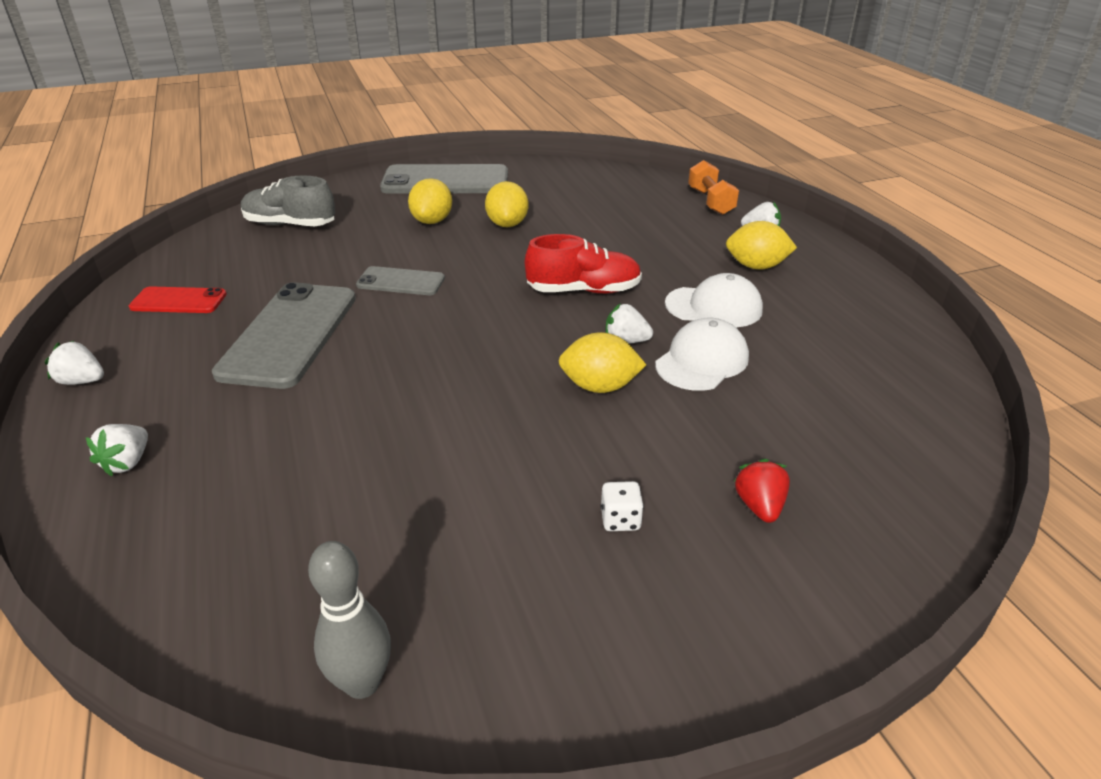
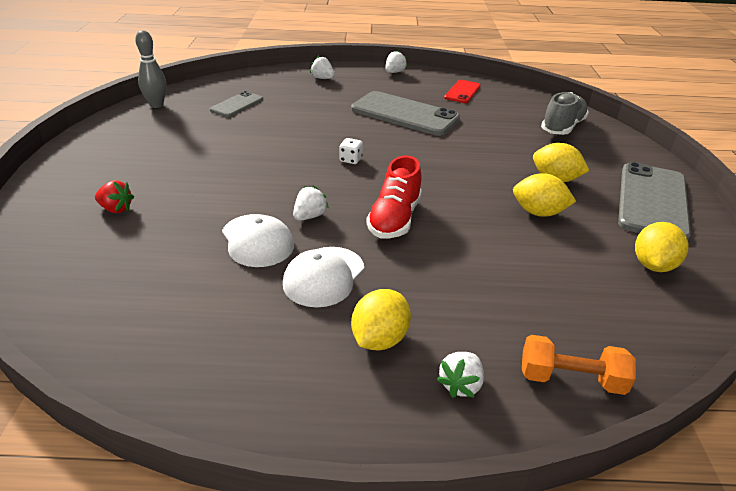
camera: 110 degrees right, 0 degrees up
grey phone [356,266,445,295] -> grey phone moved to [210,91,263,117]
yellow lemon [559,332,646,393] -> yellow lemon moved to [635,222,689,272]
white dice [601,481,644,531] -> white dice moved to [339,138,363,164]

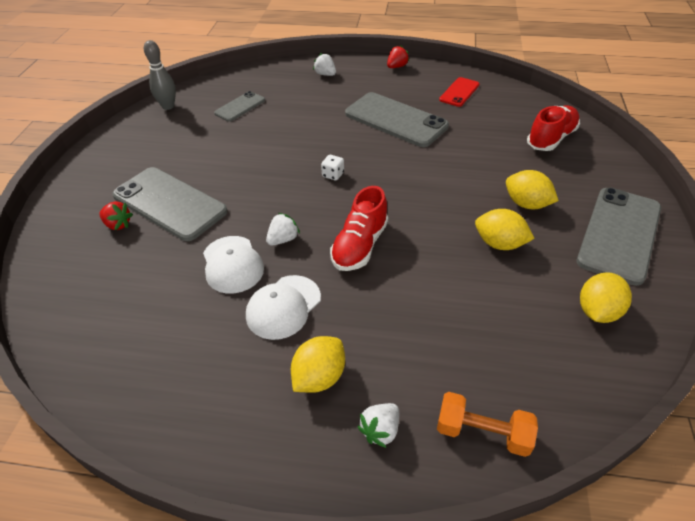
camera: 10 degrees right, 10 degrees up
white strawberry [386,50,407,73] -> red strawberry [387,45,409,68]
grey shoe [541,92,589,135] -> red shoe [527,105,580,151]
none -> grey phone [112,167,228,241]

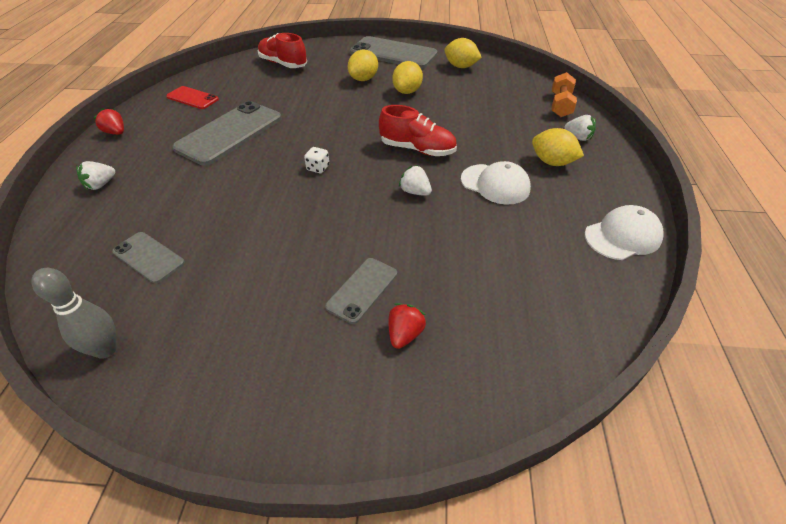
camera: 95 degrees left, 0 degrees up
grey phone [112,167,228,241] -> grey phone [325,258,397,324], size x0.53
white cap [203,236,264,294] -> white cap moved to [585,205,664,260]

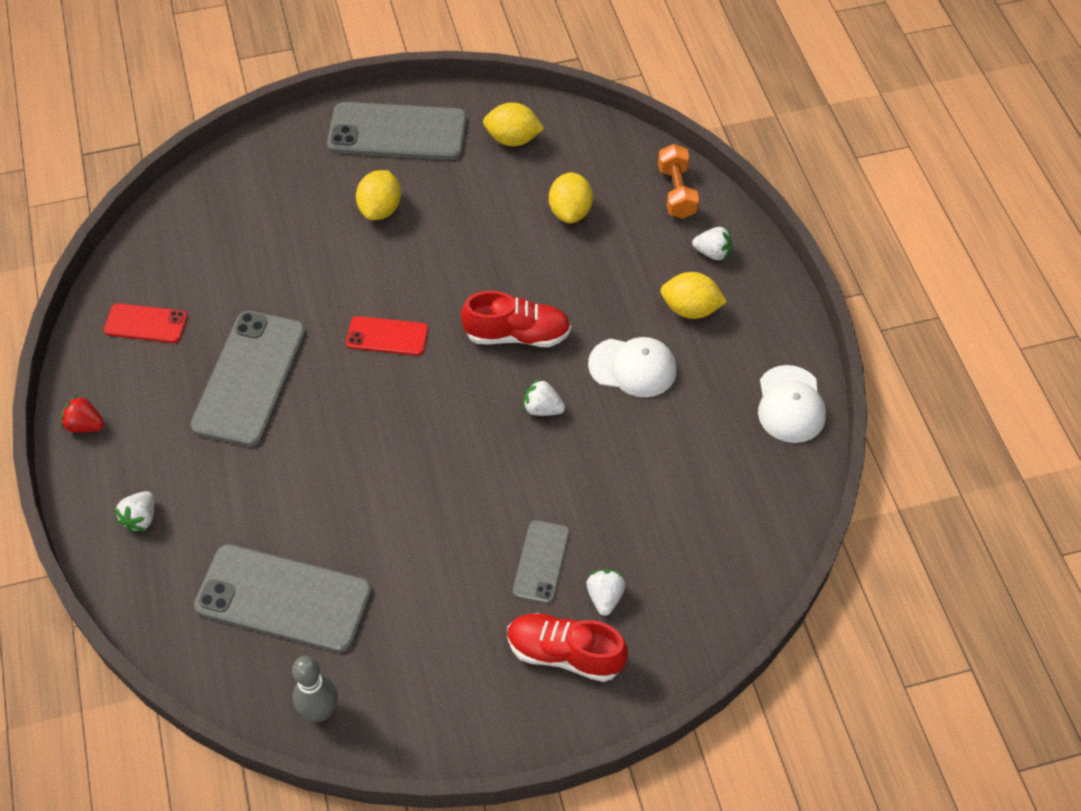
camera: 20 degrees left, 10 degrees up
grey phone [112,232,185,283] -> grey phone [194,544,372,652], size x1.88
red shoe [257,33,307,68] -> red shoe moved to [507,613,628,682]
white dice [304,147,329,173] -> none
red strawberry [389,303,426,349] -> white strawberry [586,569,626,616]
yellow lemon [392,61,423,94] -> yellow lemon moved to [549,172,593,223]
white cap [585,205,664,260] -> white cap turned 135 degrees clockwise [758,365,826,443]
none -> red phone [346,316,429,356]

